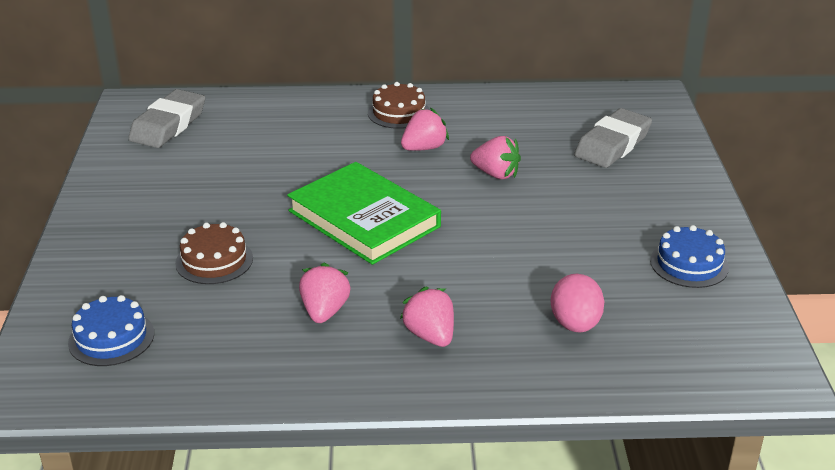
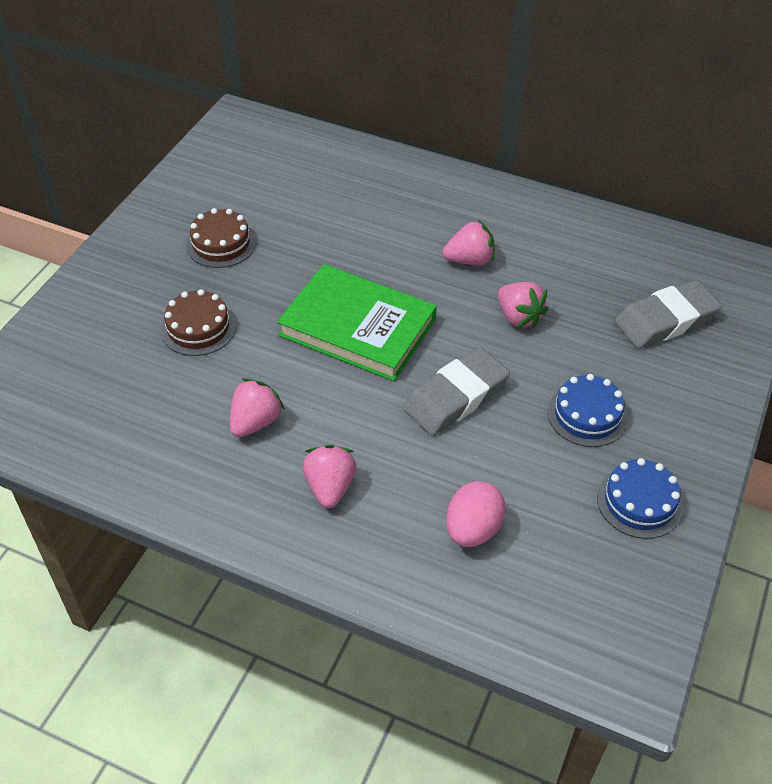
camera: 25 degrees right, 15 degrees up
blue cake [68,295,154,366] -> blue cake moved to [548,374,628,447]
grey eraser [128,89,205,148] -> grey eraser moved to [403,347,510,436]
green book [287,162,441,265] -> green book turned 45 degrees counterclockwise [277,264,437,381]
brown cake [368,82,430,129] -> brown cake moved to [186,208,256,268]

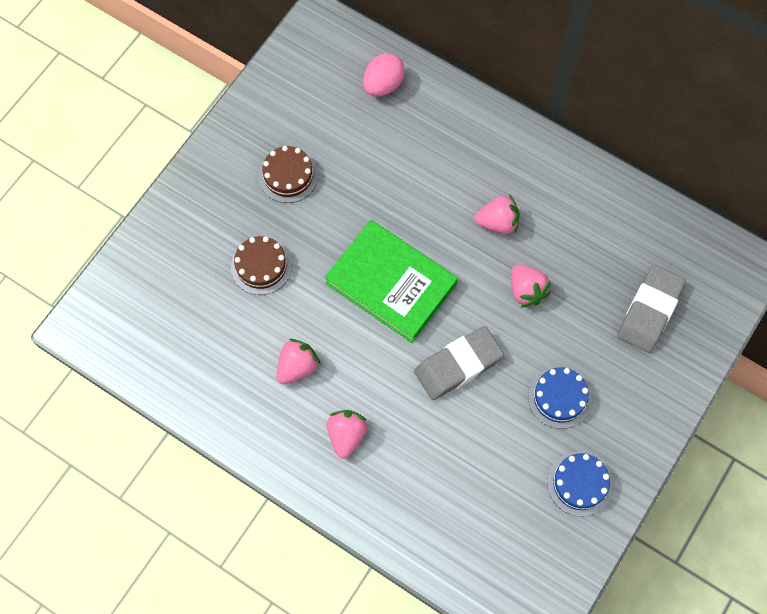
camera: 10 degrees right, 20 degrees up
pink egg [446,481,506,547] -> pink egg moved to [363,53,405,97]
grey eraser [614,280,722,348] -> grey eraser turned 45 degrees counterclockwise [617,265,686,353]

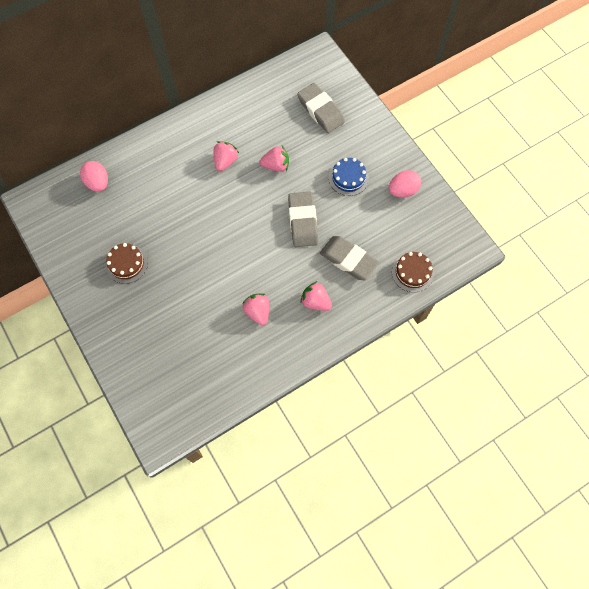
camera: 65 degrees left, 0 degrees up
brown cake [231,236,292,295] -> brown cake moved to [392,252,434,292]
green book [325,220,458,343] -> none
blue cake [547,452,613,517] -> pink egg [389,170,421,198]
none -> grey eraser [320,236,379,280]

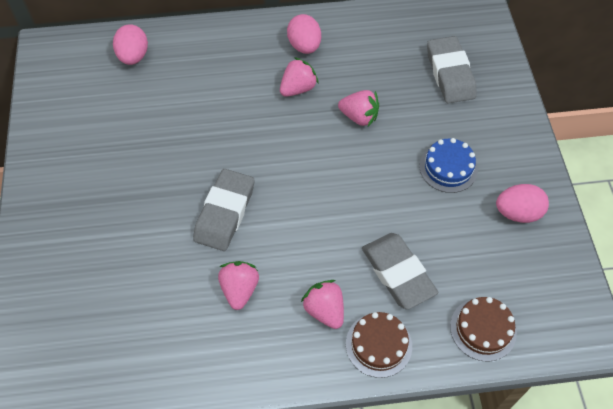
camera: 25 degrees right, 10 degrees down
brown cake [106,243,148,284] -> brown cake moved to [346,312,412,378]
grey eraser [288,192,318,247] -> grey eraser moved to [193,169,254,251]
none -> pink egg [287,14,321,54]

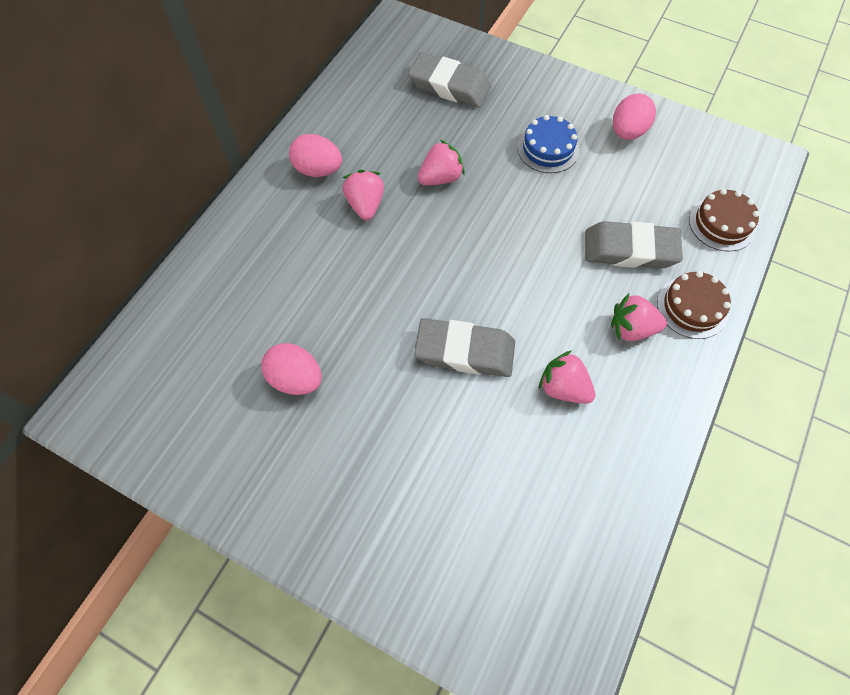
camera: 55 degrees left, 5 degrees up
pink egg [113,24,148,65] -> pink egg moved to [261,343,322,395]
grey eraser [193,169,254,251] -> grey eraser turned 45 degrees counterclockwise [414,318,515,377]

